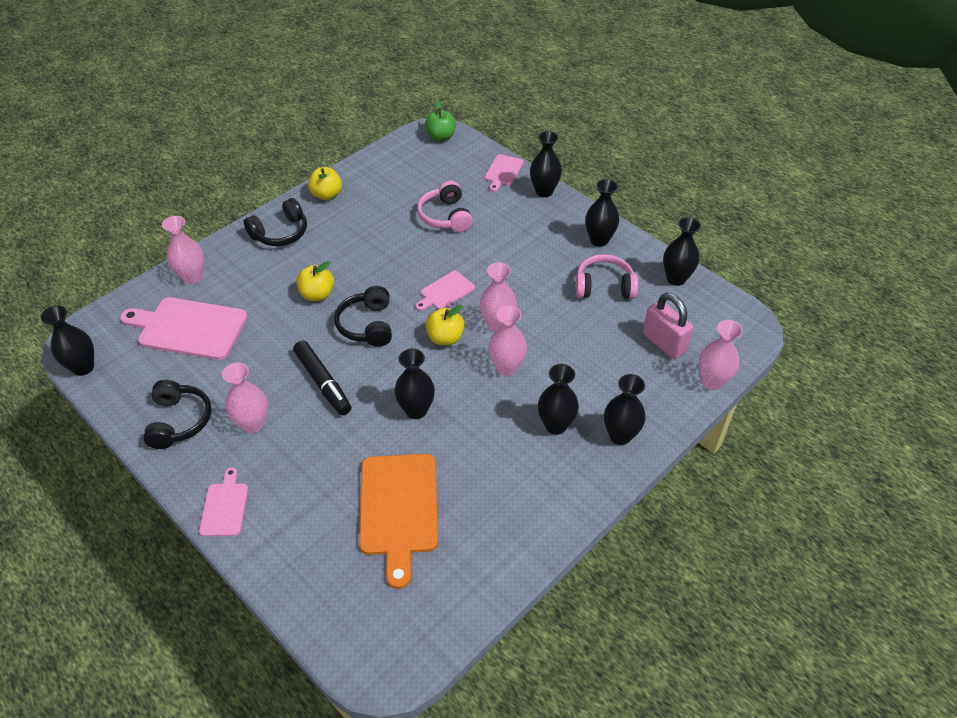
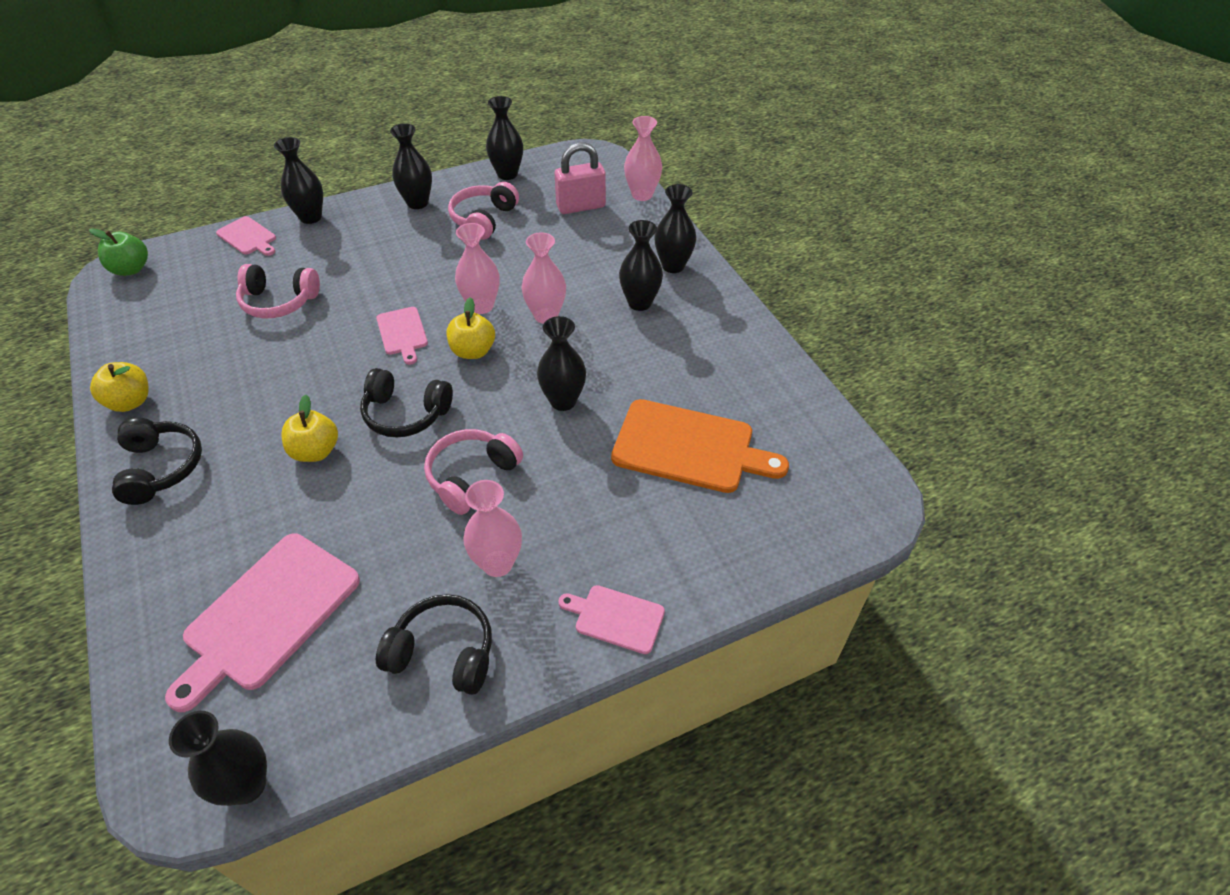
camera: 70 degrees left, 0 degrees up
pink vase [162,216,204,284] -> none
black marker [293,341,352,415] -> pink headphones [424,429,523,515]

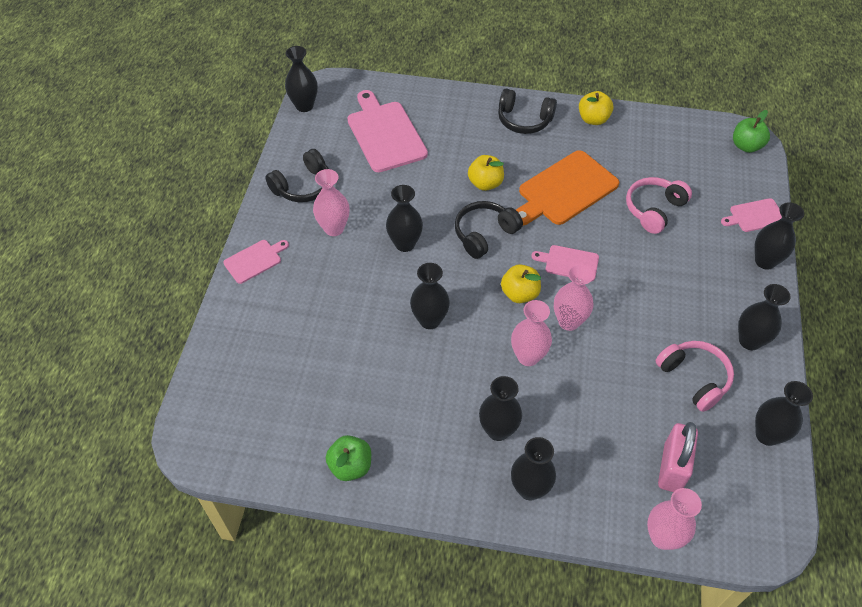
camera: 125 degrees right, 5 degrees up
pink headphones [424,429,523,515] -> black vase [386,185,423,252]
orange cutting board [611,399,789,493] -> orange cutting board moved to [516,150,619,226]
none -> green apple [326,435,371,481]

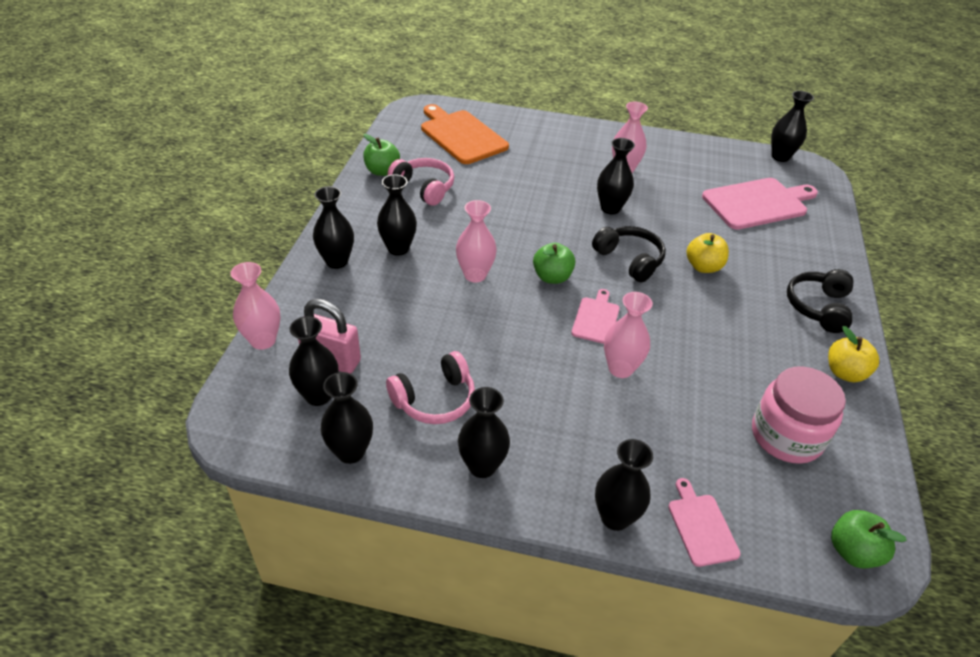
camera: 90 degrees right, 10 degrees down
pink cutting board [223,240,289,284] -> none
black headphones [265,149,329,203] -> none
black vase [410,263,450,329] -> black vase moved to [289,316,338,406]
yellow apple [501,264,541,303] -> green apple [533,243,575,284]
orange cutting board [516,150,619,226] -> orange cutting board moved to [421,104,509,164]
pink vase [554,264,594,331] -> pink vase moved to [604,292,653,378]
pink headphones [626,177,692,234] -> pink headphones moved to [388,158,454,206]
none -> pink jar [752,367,846,464]

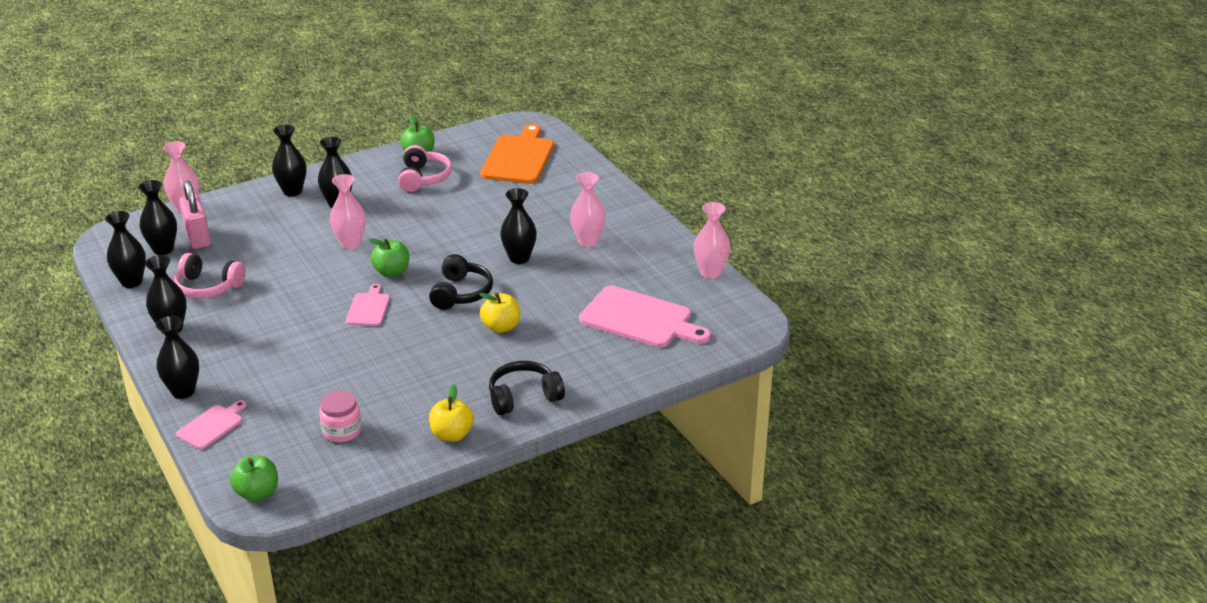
camera: 50 degrees right, 10 degrees down
pink cutting board [571,289,620,344] -> pink cutting board turned 60 degrees counterclockwise [346,284,390,326]
pink vase [604,292,653,378] -> pink vase moved to [694,202,730,279]
pink jar [752,367,846,464] -> pink jar [319,391,362,442], size x0.62
black vase [771,91,814,162] -> none

